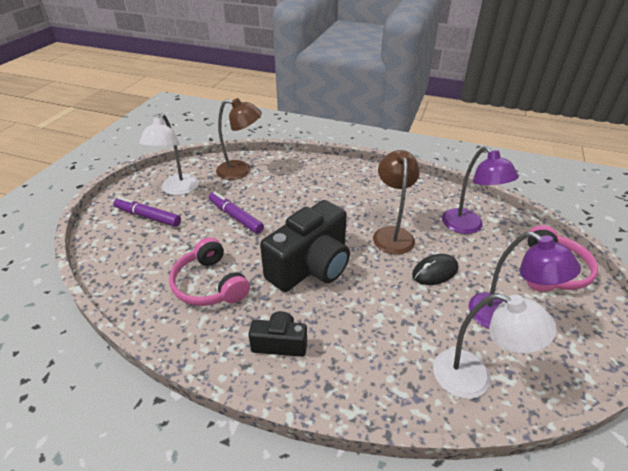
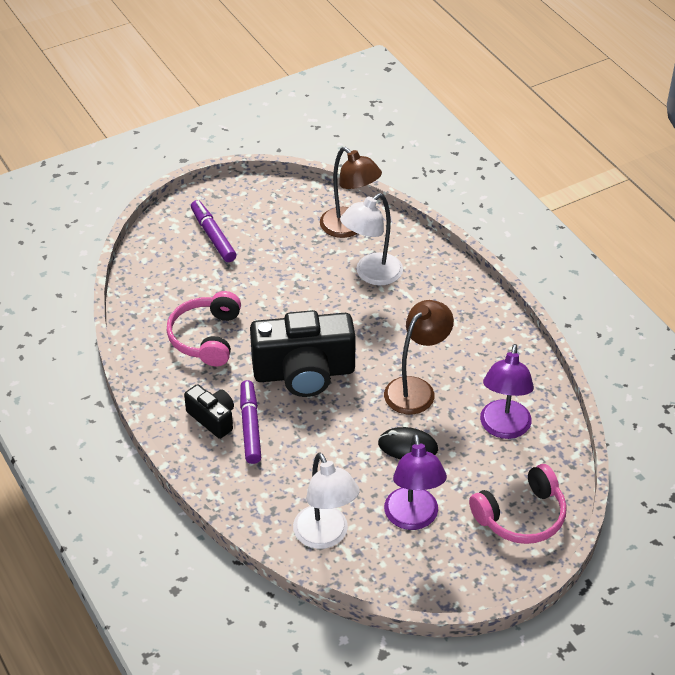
camera: 40 degrees right, 5 degrees up
white lamp [139,113,199,195] -> white lamp moved to [340,193,403,285]
purple marker [209,191,264,234] -> purple marker moved to [240,380,261,464]

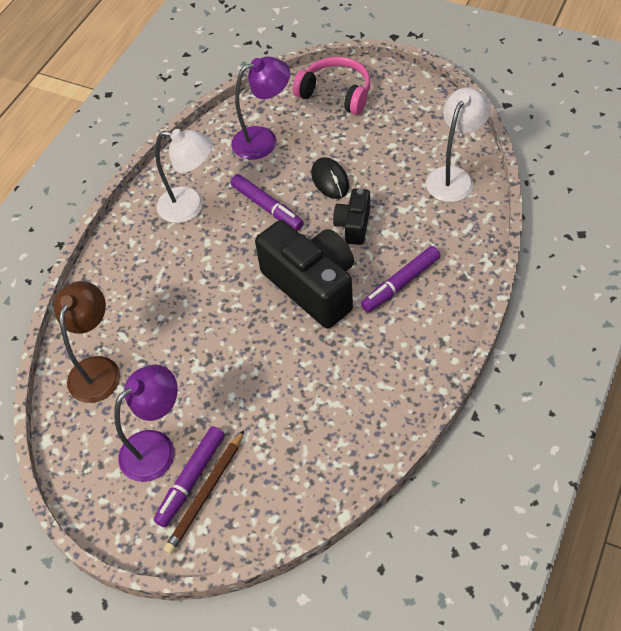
camera: 120 degrees left, 10 degrees up
pink headphones [167,291,241,366] -> none
black camera [184,384,234,439] -> black camera moved to [333,189,370,245]
white lamp [340,193,403,285] -> white lamp moved to [155,129,213,223]
brown lamp [384,300,454,415] -> purple marker [231,174,304,231]
purple lamp [384,434,447,530] -> purple lamp moved to [114,365,178,482]
none -> brown pencil [164,430,244,554]

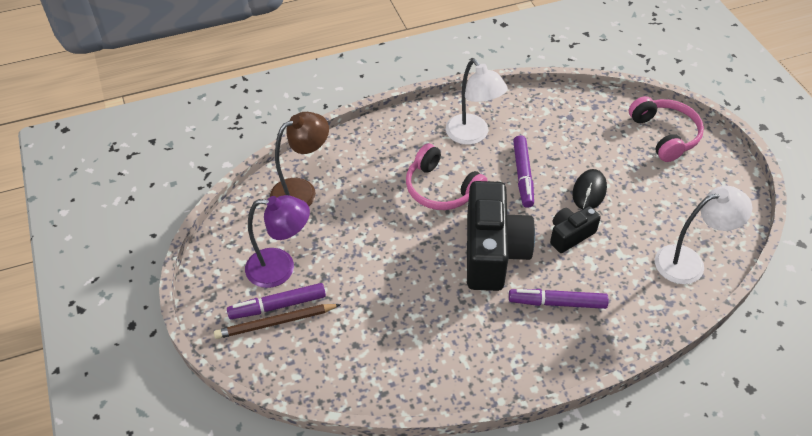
camera: 40 degrees right, 5 degrees down
purple lamp [231,57,290,160] -> none
none -> pink headphones [406,143,488,210]

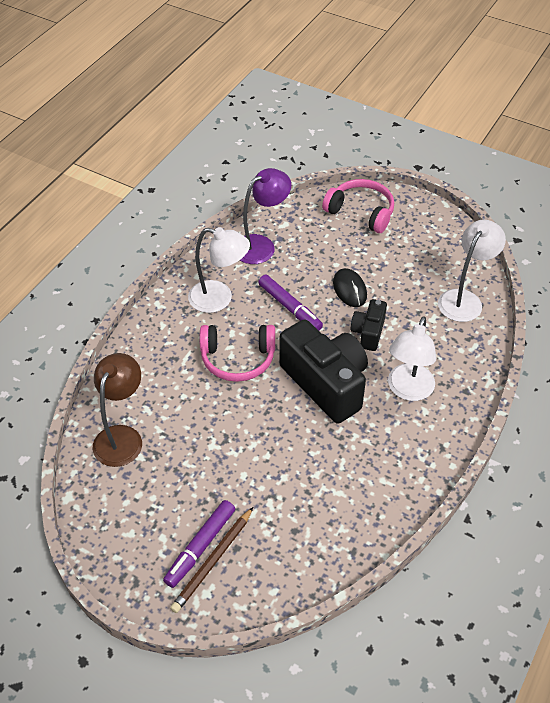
camera: 40 degrees left, 0 degrees up
purple lamp [245,195,310,288] -> purple lamp moved to [240,168,291,264]
purple marker [509,289,609,309] -> white lamp [388,316,436,401]

